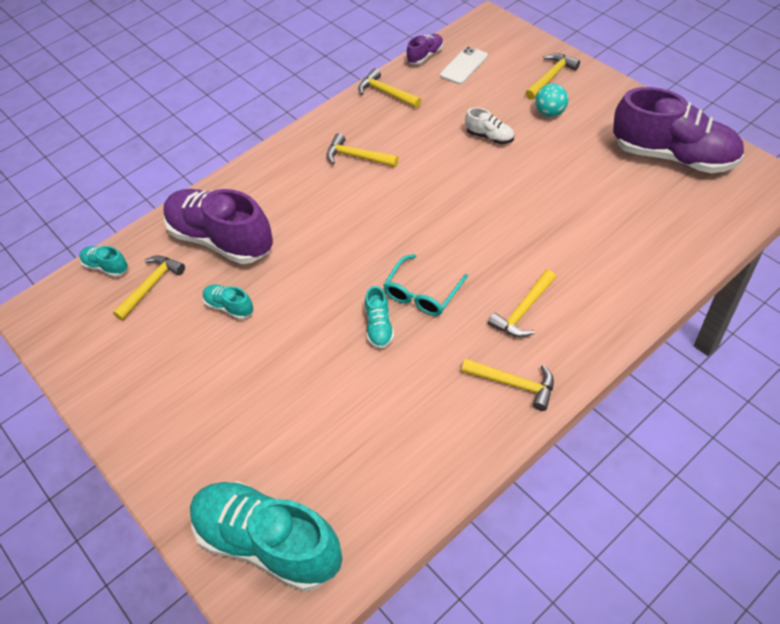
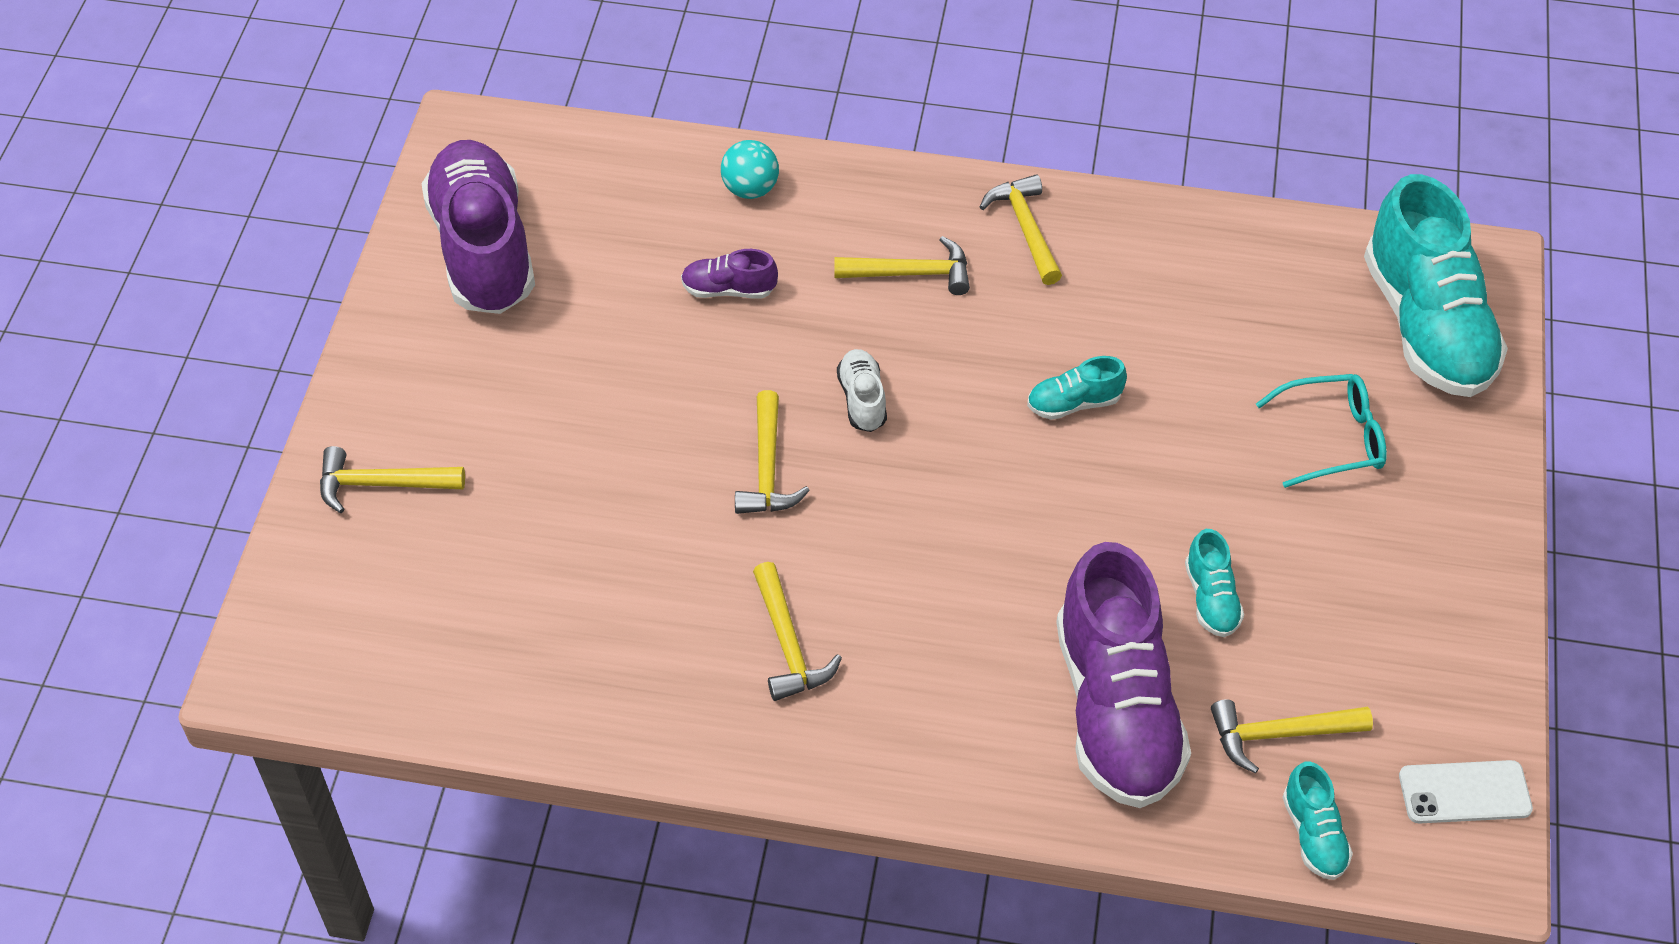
camera: 135 degrees left, 0 degrees up
yellow hammer [358,68,421,108] -> yellow hammer moved to [735,390,810,514]
turquoise shoe [365,286,394,349] -> turquoise shoe turned 150 degrees counterclockwise [1027,356,1127,420]
turquoise glasses [383,254,468,316] -> turquoise glasses moved to [1256,374,1387,488]
purple shoe [407,34,444,64] -> purple shoe moved to [681,249,778,299]
white phone [440,46,488,84] -> white phone moved to [1399,760,1533,823]
white shoe [465,107,514,144] -> white shoe moved to [837,349,887,432]
turquoise ball [535,84,568,117] -> turquoise ball moved to [721,140,779,199]

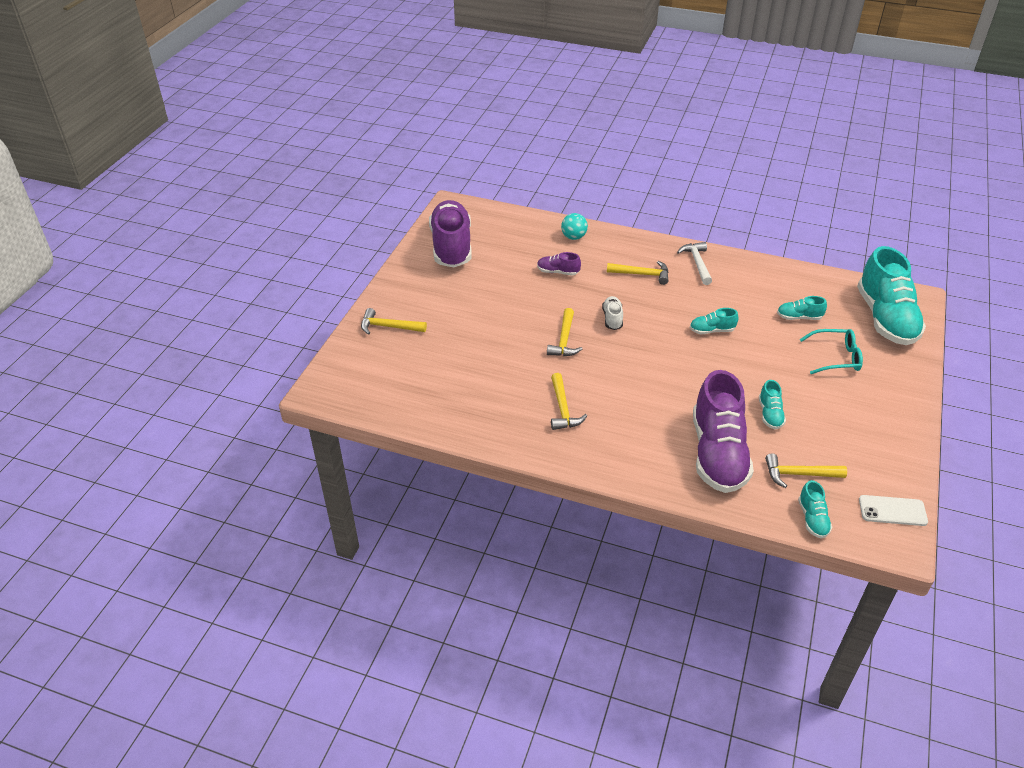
camera: 10 degrees right, 10 degrees down
yellow hammer [980,174,1062,285] -> white hammer [677,242,712,285]
none -> turquoise shoe [777,296,827,320]

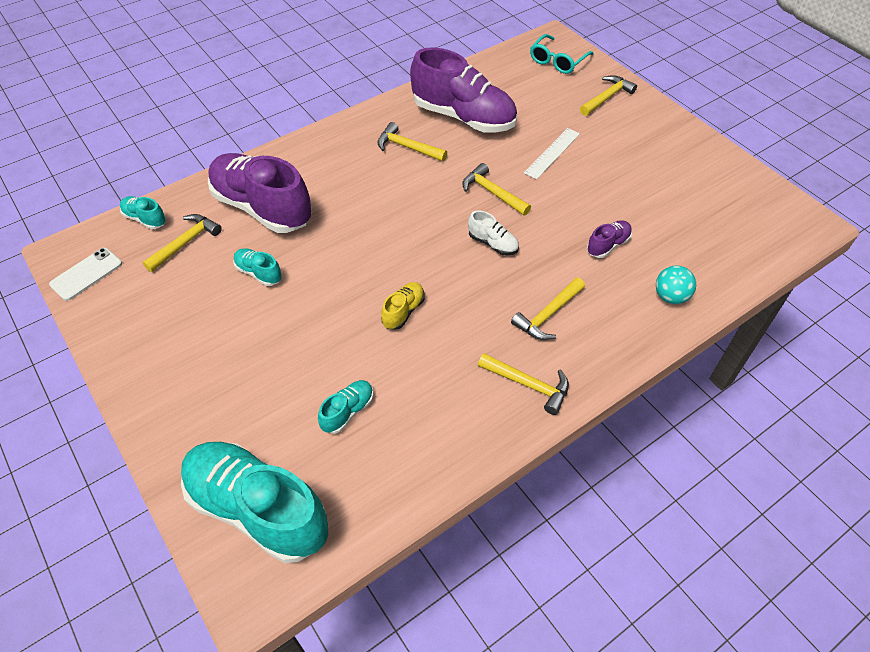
camera: 125 degrees right, 10 degrees up
purple shoe [429,200,472,267] -> purple shoe moved to [410,47,517,133]
white hammer [677,242,712,285] -> yellow hammer [478,353,569,415]
turquoise shoe [690,308,738,334] -> yellow shoe [381,282,425,330]
turquoise glasses [799,329,863,374] -> turquoise glasses moved to [530,34,593,74]
none -> white ruler [524,128,580,180]

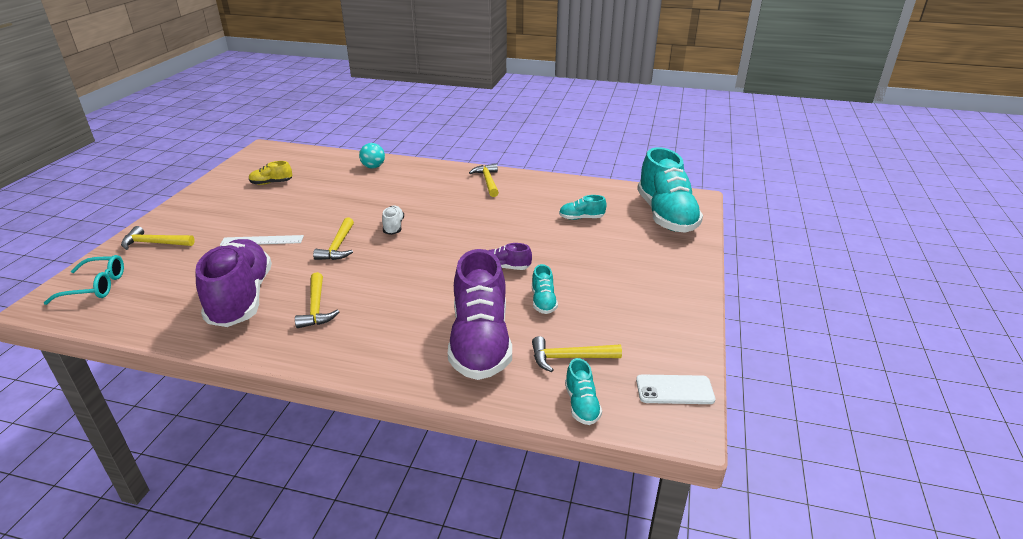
camera: 130 degrees left, 20 degrees down
yellow shoe [381,282,425,330] -> yellow shoe moved to [249,161,292,185]
yellow hammer [511,277,585,340] -> none
purple shoe [587,220,632,258] -> purple shoe moved to [488,243,532,270]

